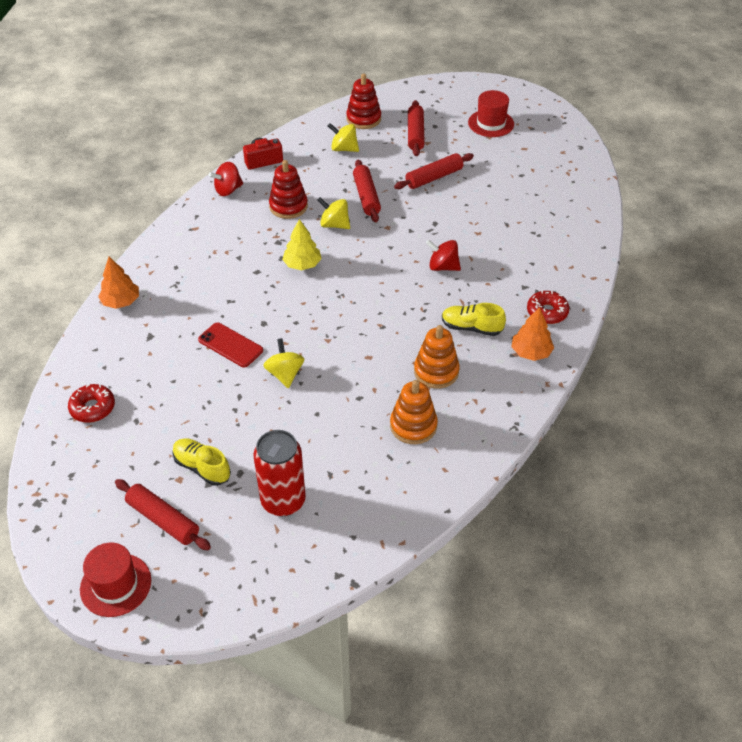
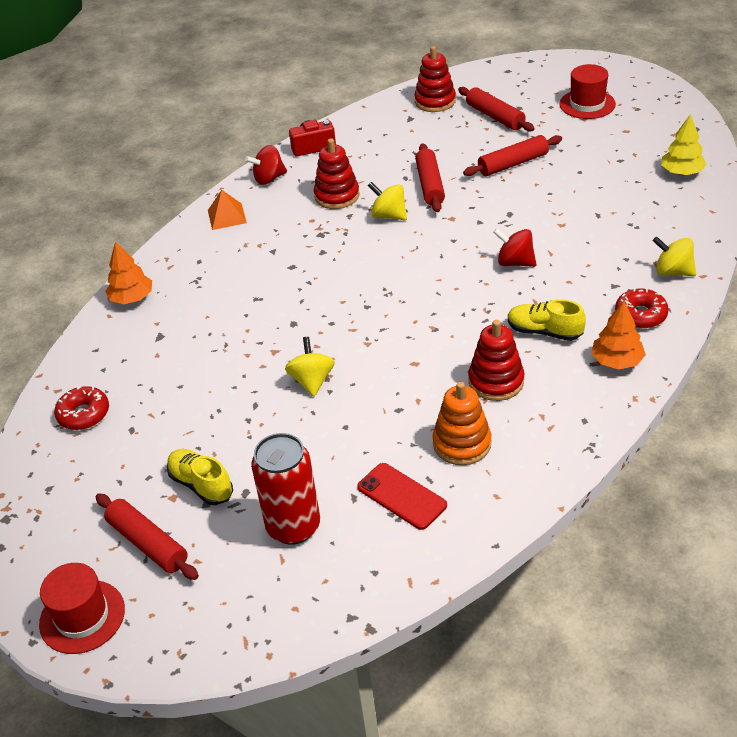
camera: 10 degrees right, 5 degrees down
red phone [198,323,263,367] -> red phone moved to [357,463,447,530]
yellow tree [282,219,322,270] -> yellow tree moved to [661,114,707,175]
yellow spinning top [328,123,359,152] -> yellow spinning top moved to [653,236,696,276]
red rolling pin [408,100,425,156] -> red rolling pin turned 45 degrees counterclockwise [458,87,535,132]
orange stacking toy [414,325,460,389] -> red stacking toy [468,320,525,401]
none -> orange pyramid [208,190,247,230]

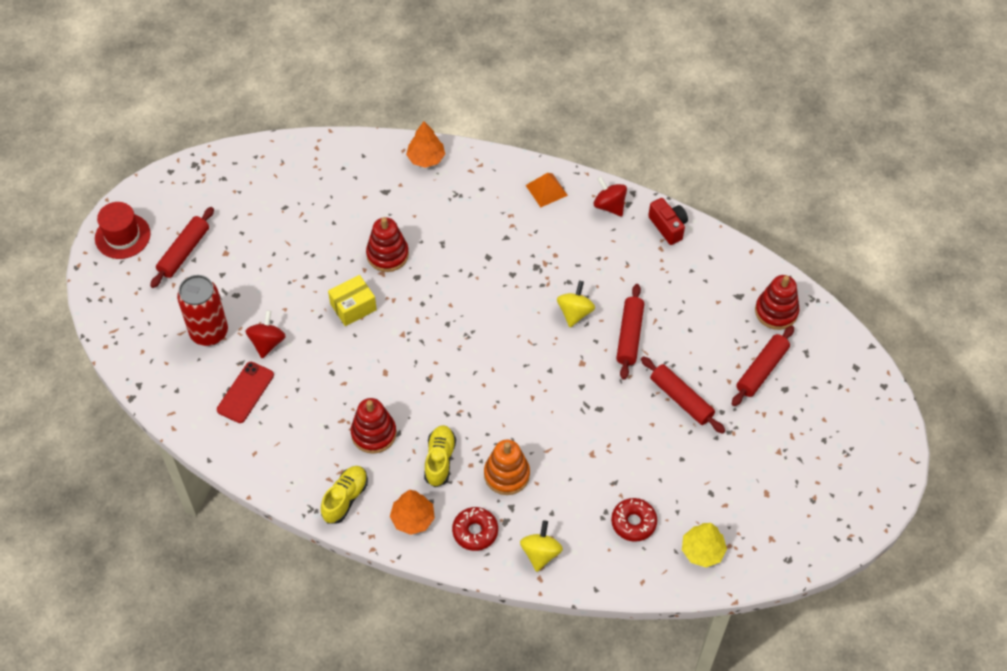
camera: 70 degrees right, 15 degrees up
red donut [54,386,109,430] -> red donut moved to [611,498,657,542]
yellow shoe [167,449,233,505] -> yellow shoe moved to [321,466,368,524]
yellow spinning top [285,337,335,397] -> yellow box [328,275,377,326]
red stacking toy [314,138,360,209] -> red stacking toy moved to [366,217,409,272]
red rolling pin [415,144,445,212] -> red rolling pin turned 60 degrees counterclockwise [616,284,644,380]
orange stacking toy [432,382,491,465] -> orange stacking toy moved to [484,440,530,495]
red spinning top [493,228,536,267] -> red spinning top moved to [246,310,286,358]
red hat [560,64,616,119] -> none

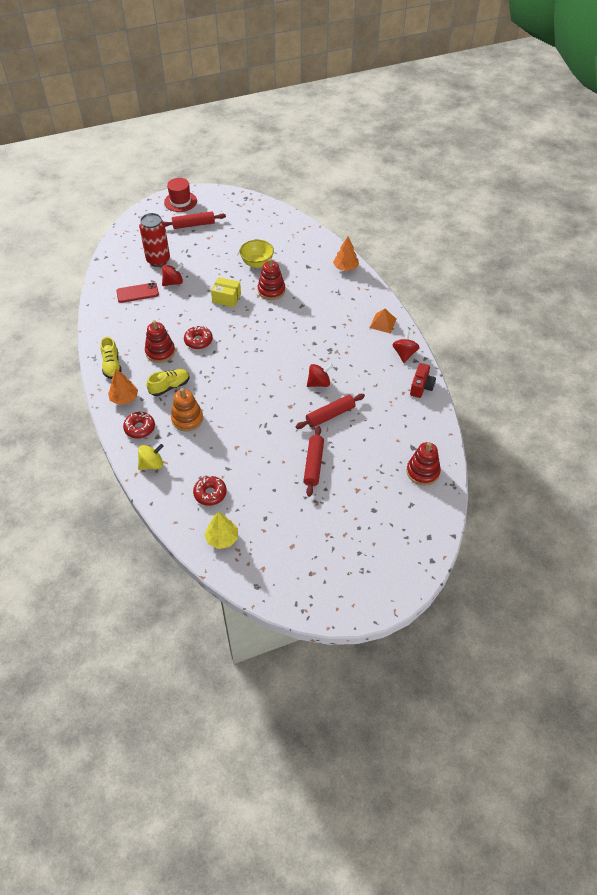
camera: 50 degrees right, 5 degrees down
yellow shoe [321,466,368,524] -> yellow shoe turned 90 degrees clockwise [100,337,122,379]
yellow spinning top [557,281,595,327] -> red spinning top [307,364,333,387]
red rolling pin [732,325,794,406] -> none
none -> red donut [184,326,213,349]
none -> yellow bowl [239,240,274,268]

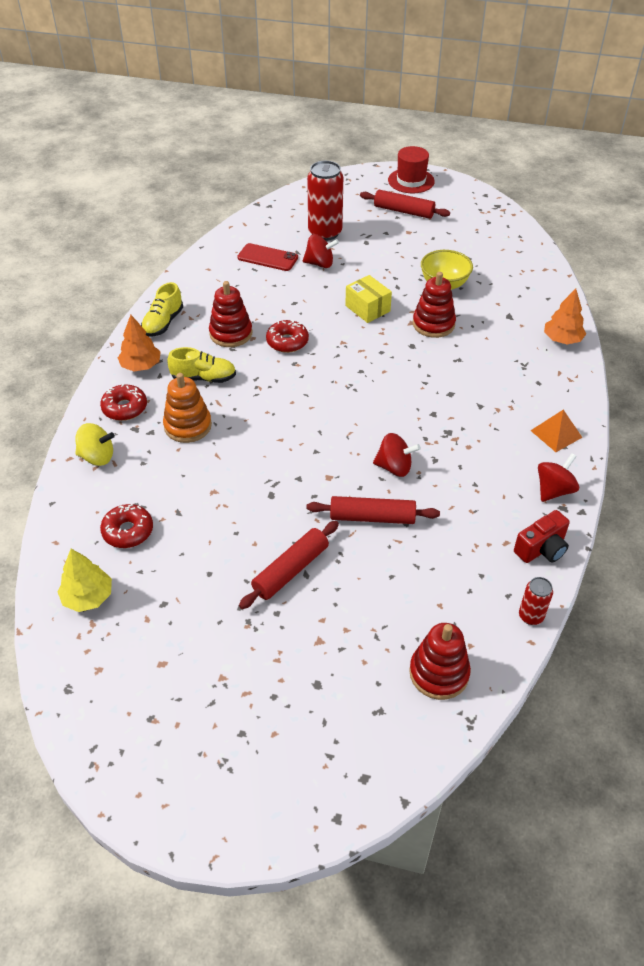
camera: 35 degrees right, 5 degrees down
none -> red can [519,577,553,625]

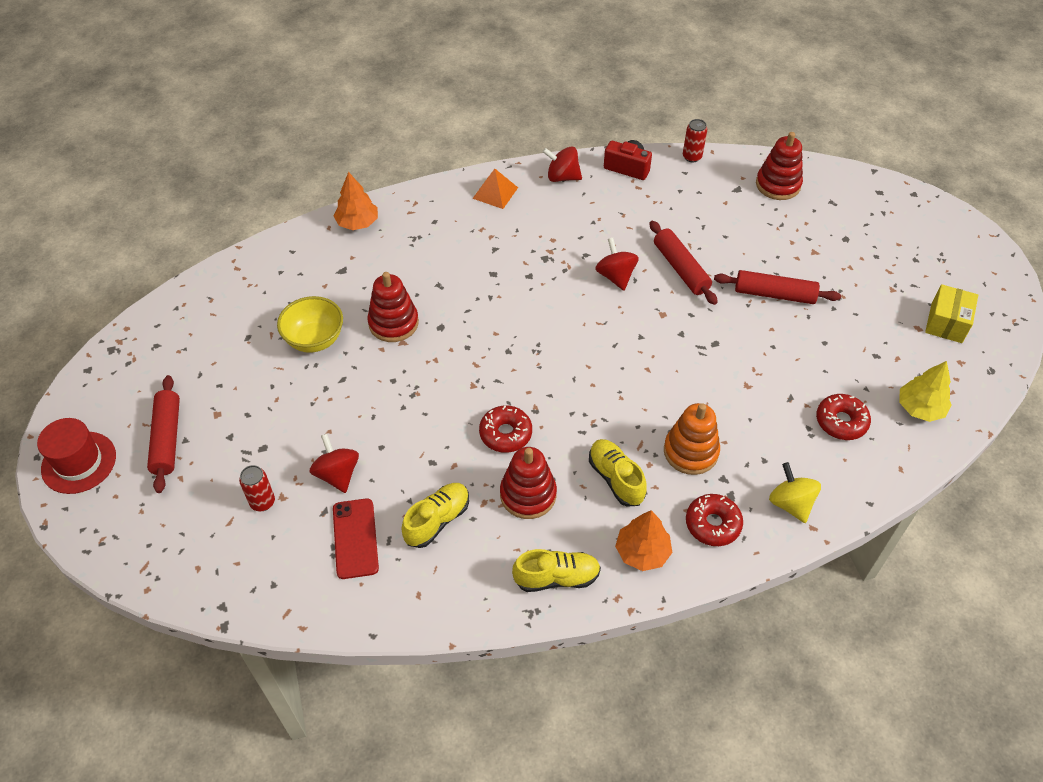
camera: 120 degrees left, 5 degrees up
red can [307,161,343,241] -> red can [239,465,275,511], size x0.51
yellow box [345,275,392,323] -> yellow box moved to [925,284,978,343]
none -> yellow shoe [401,483,469,548]

